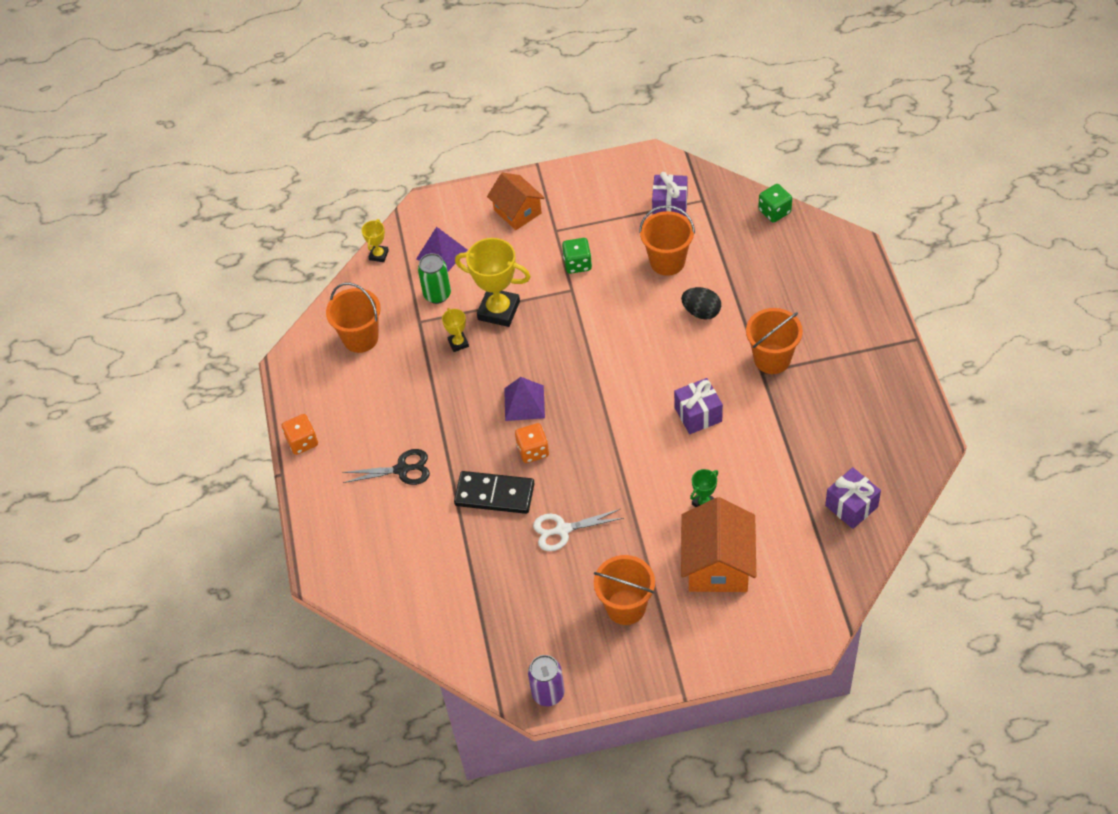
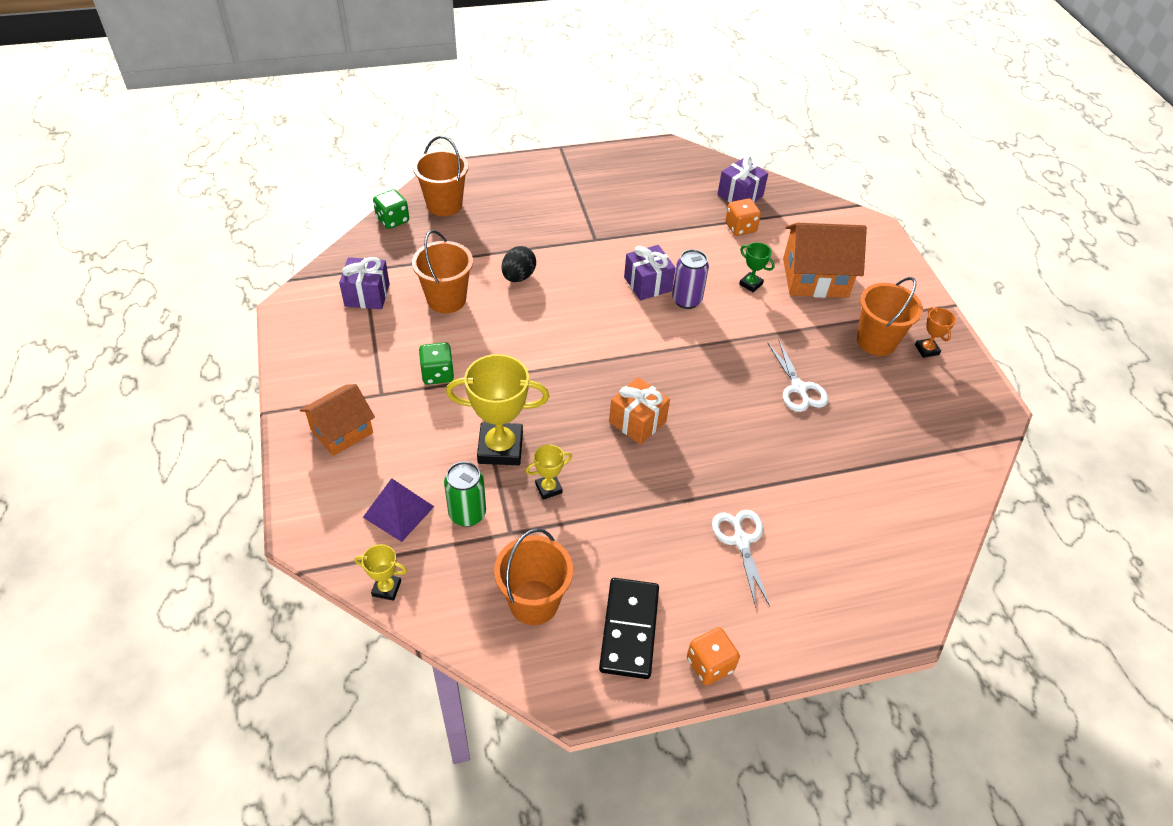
camera: 100 degrees left, 5 degrees down
black scissors [342,449,430,485] -> white scissors [712,510,770,607]
black domino [454,471,535,514] -> black domino moved to [599,578,659,679]
yellow trophy [455,238,531,327] -> yellow trophy turned 75 degrees clockwise [446,354,549,465]
purple pyramid [504,377,545,421] -> orange gift [609,377,670,445]
orange dice [515,423,549,463] -> orange dice moved to [725,198,761,236]
purple can [528,655,565,706] -> purple can moved to [672,249,709,309]
orange bucket [746,308,803,374] -> orange bucket moved to [413,136,468,216]
none -> orange trophy [915,307,956,358]

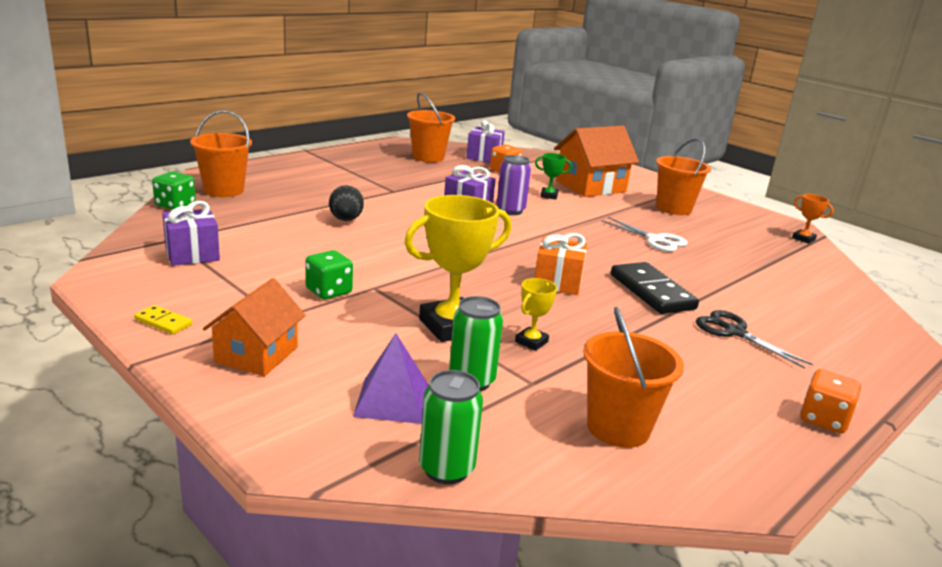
camera: 30 degrees left, 25 degrees down
yellow trophy [354,544,407,601] -> green can [419,370,483,484]
orange bucket [412,230,473,313] -> orange bucket moved to [407,92,455,162]
black domino [599,578,659,679] -> black domino moved to [611,262,699,314]
white scissors [712,510,770,607] -> black scissors [696,310,813,368]
orange trophy [915,307,956,358] -> orange trophy moved to [792,194,834,244]
none -> yellow domino [134,305,192,335]

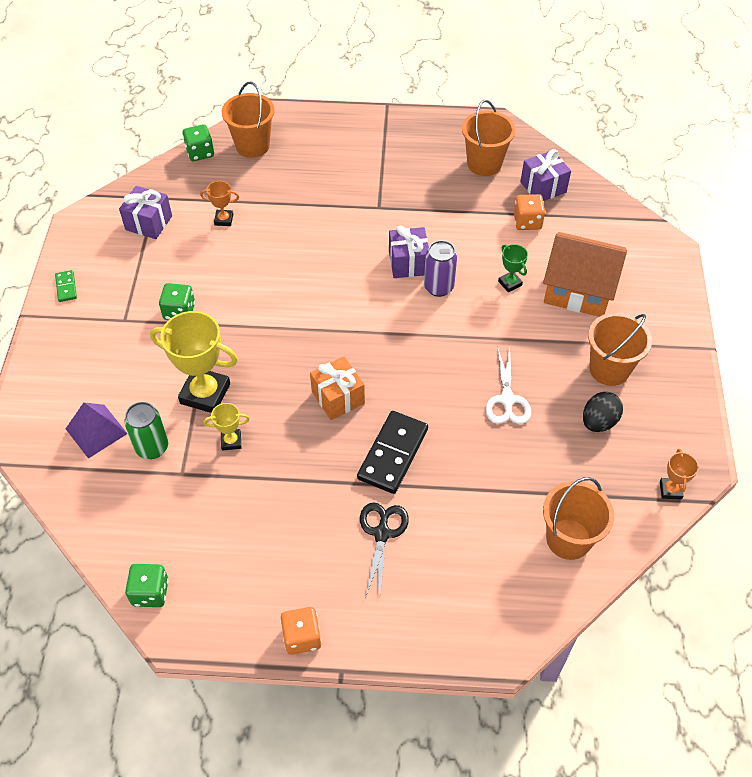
camera: 50 degrees right, 30 degrees up
yellow domino [134,305,192,335] -> green domino [55,270,77,302]
orange house [203,278,306,376] -> none
black egg [329,185,364,221] -> black egg moved to [583,392,623,432]
green can [419,370,483,484] -> none
orange bucket [583,307,684,448] -> orange bucket moved to [543,477,614,560]
none -> green dice [125,564,169,607]
none -> orange trophy [200,181,239,226]

